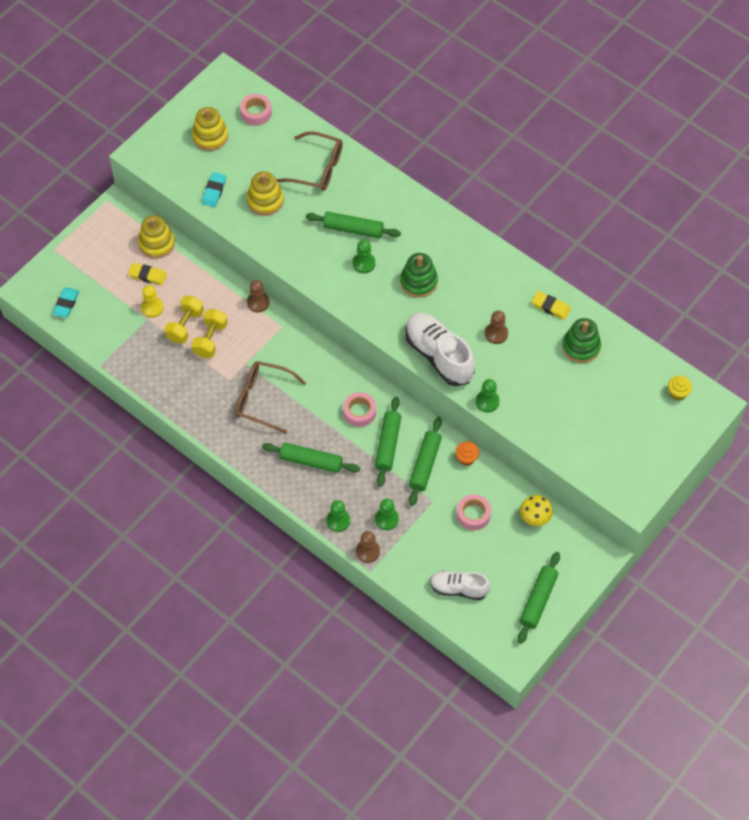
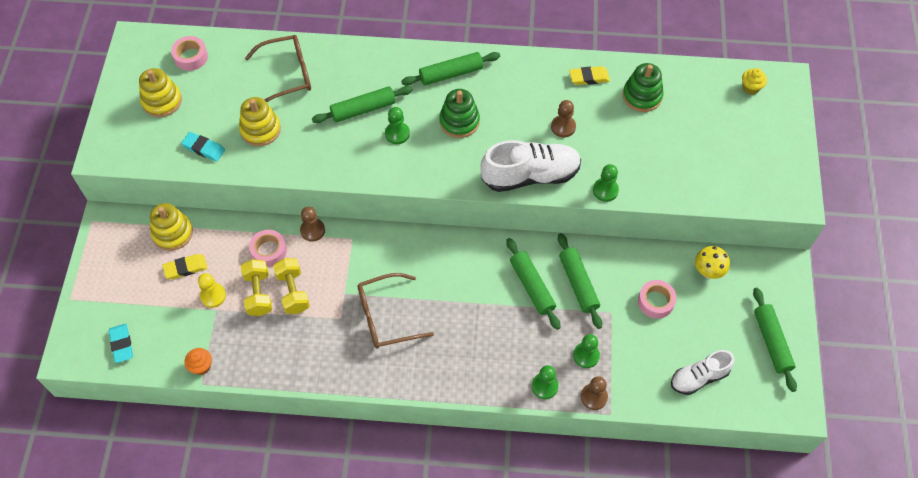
camera: 35 degrees left, 0 degrees up
turquoise eraser [202,172,226,207] -> turquoise eraser turned 45 degrees counterclockwise [181,132,225,162]
green rolling pin [262,442,360,473] -> green rolling pin moved to [401,52,500,86]
pink tape [343,392,376,427] -> pink tape moved to [249,230,287,267]
white shoe [405,313,475,386] -> white shoe turned 150 degrees clockwise [481,140,581,192]
orange cupcake [455,441,479,466] -> orange cupcake moved to [184,348,212,375]

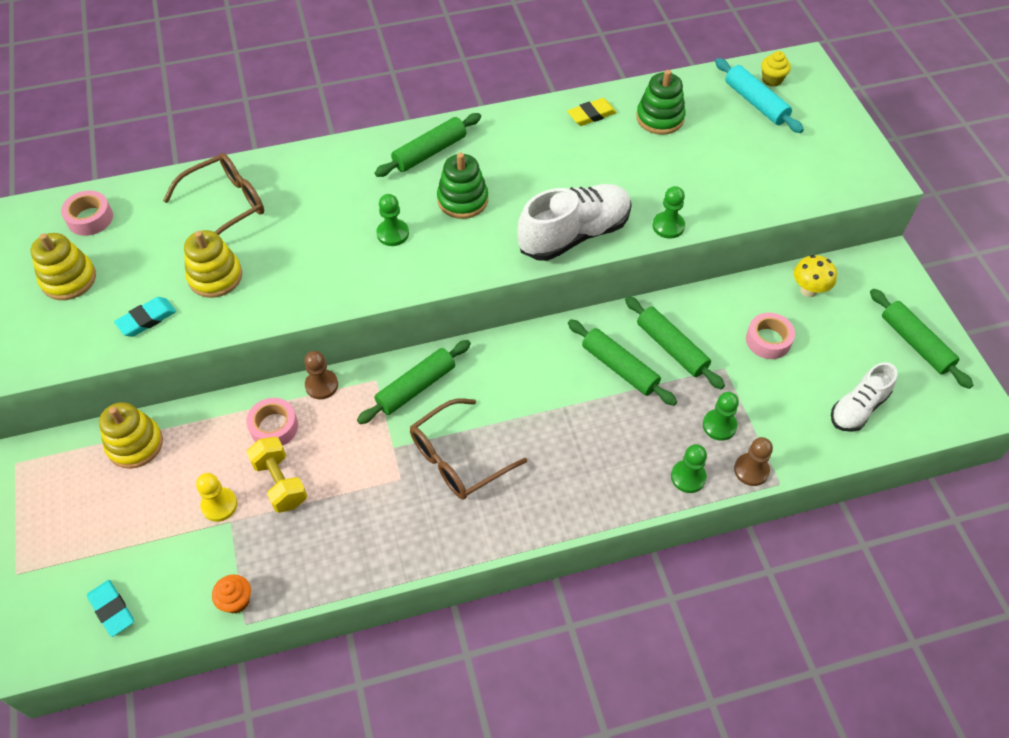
camera: 20 degrees left, 5 degrees down
yellow eraser [162,254,207,279] -> none
turquoise eraser [181,132,225,162] -> turquoise eraser turned 45 degrees counterclockwise [114,297,176,337]
yellow dumbbell [273,258,310,314] -> none
green rolling pin [312,86,413,123] -> green rolling pin moved to [357,340,471,424]
brown pawn [551,100,576,138] -> none
none -> turquoise rolling pin [715,58,804,133]

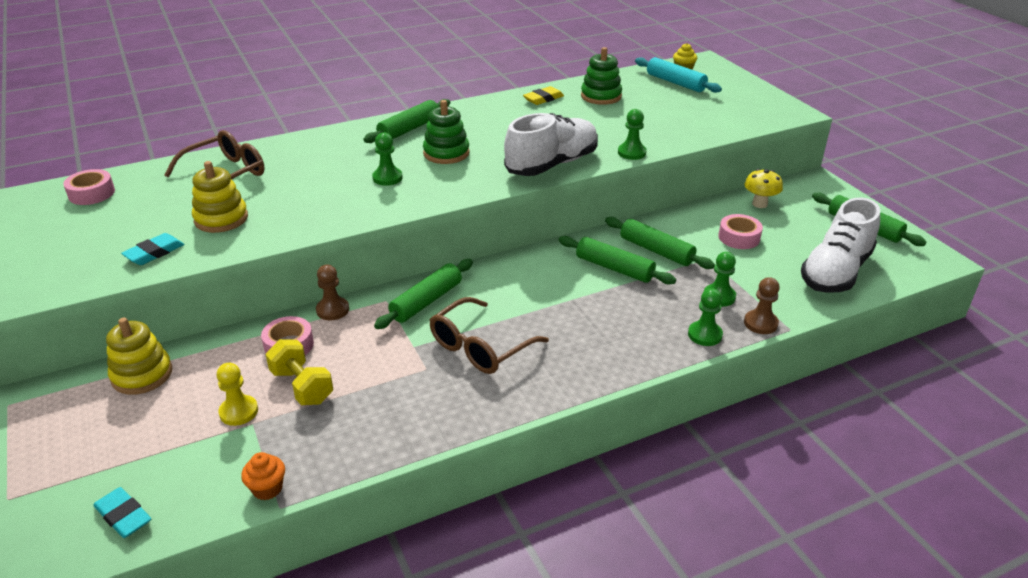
camera: 10 degrees left, 20 degrees down
yellow stacking toy [30,233,96,300] -> none
white shoe [831,362,897,432] -> white shoe [801,198,880,293], size x1.61

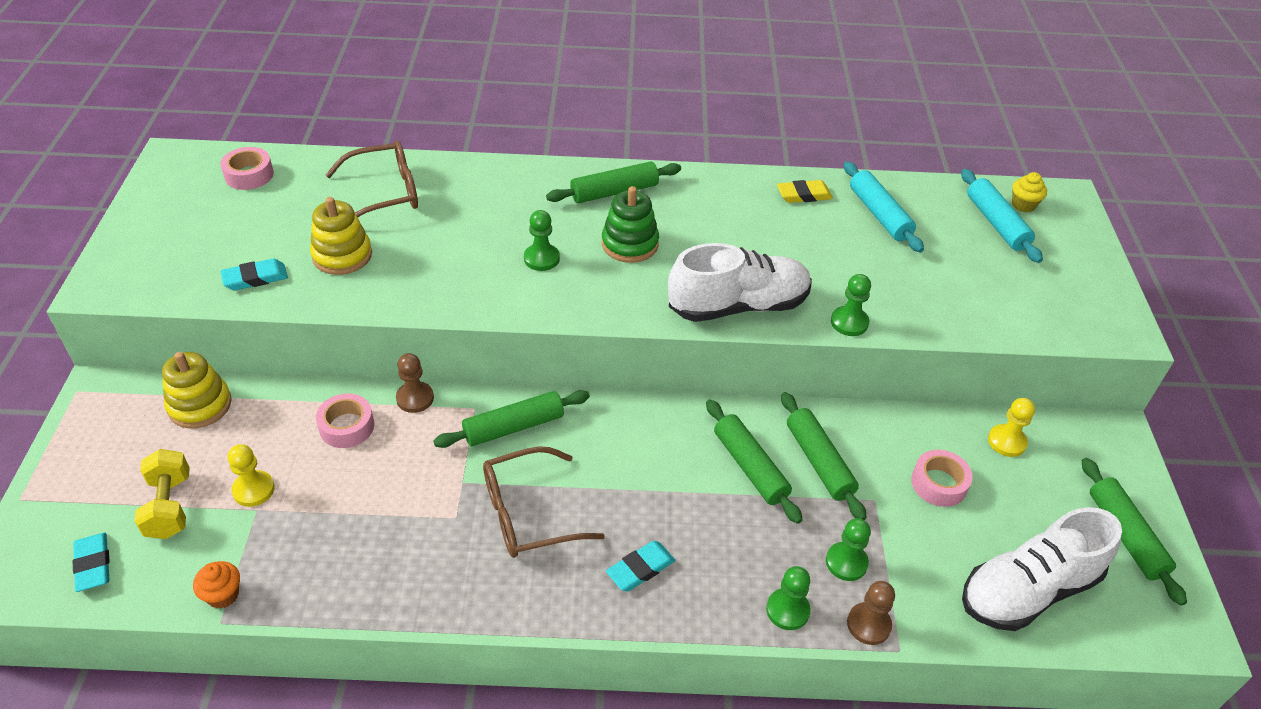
camera: 25 degrees right, 10 degrees up
yellow dumbbell [265,339,333,405] -> yellow dumbbell moved to [134,449,190,539]
green stacking toy [581,47,622,105] -> turquoise rolling pin [844,161,924,252]
yellow mushroom [744,169,783,208] -> yellow pawn [988,398,1035,457]
none -> turquoise eraser [606,541,675,591]

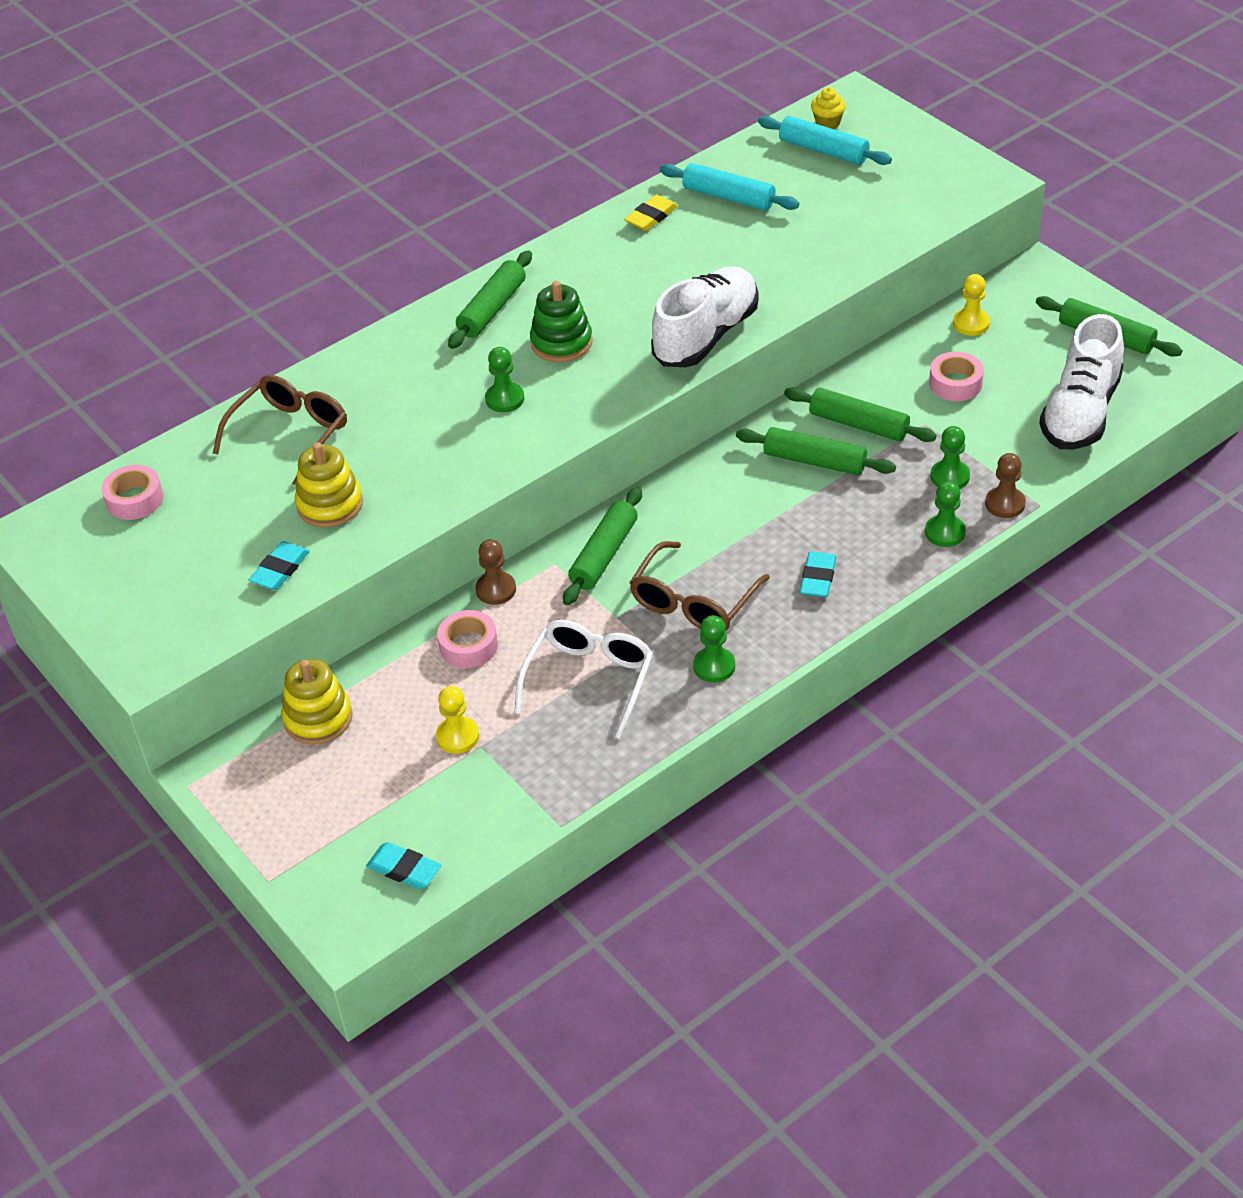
camera: 35 degrees left, 0 degrees up
yellow dumbbell [134,449,190,539] -> none
orange cupcake [193,561,240,609] -> none
green pawn [831,274,871,336] -> green pawn moved to [693,615,735,682]
none -> white glasses [515,620,653,739]

